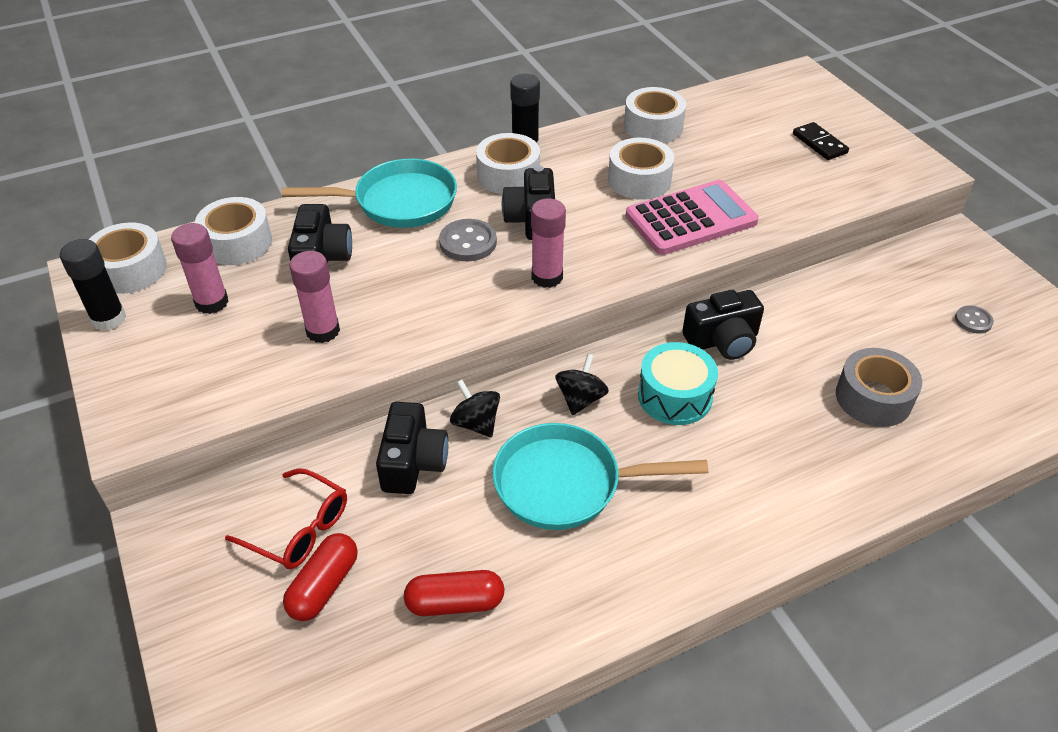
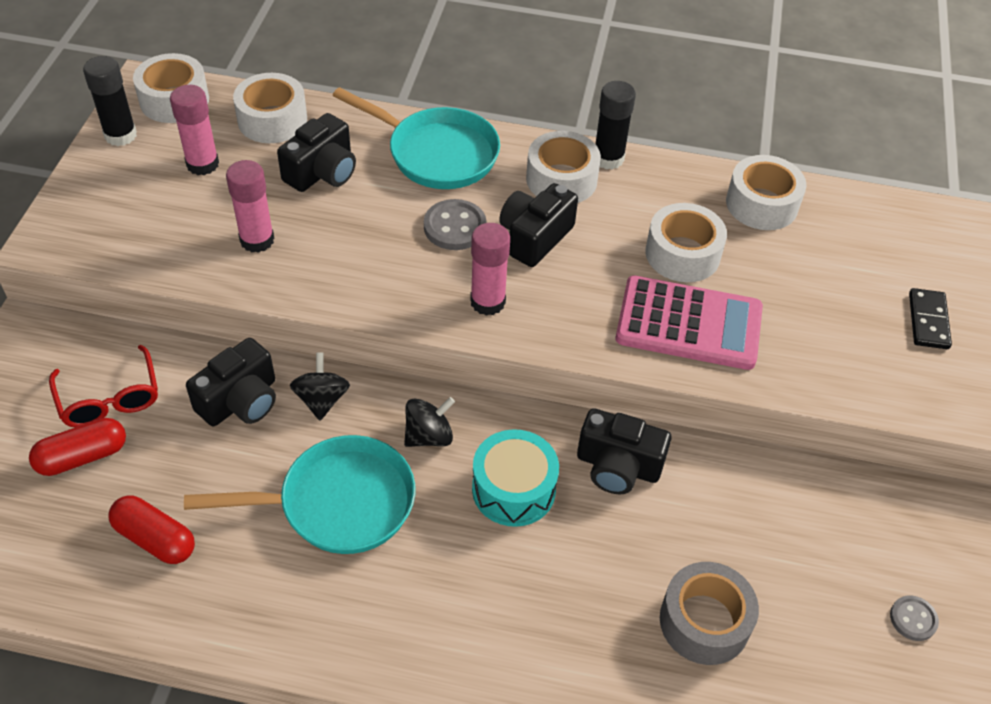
camera: 35 degrees right, 5 degrees up
turquoise pan [492,423,708,530] -> turquoise pan turned 135 degrees clockwise [184,435,415,554]

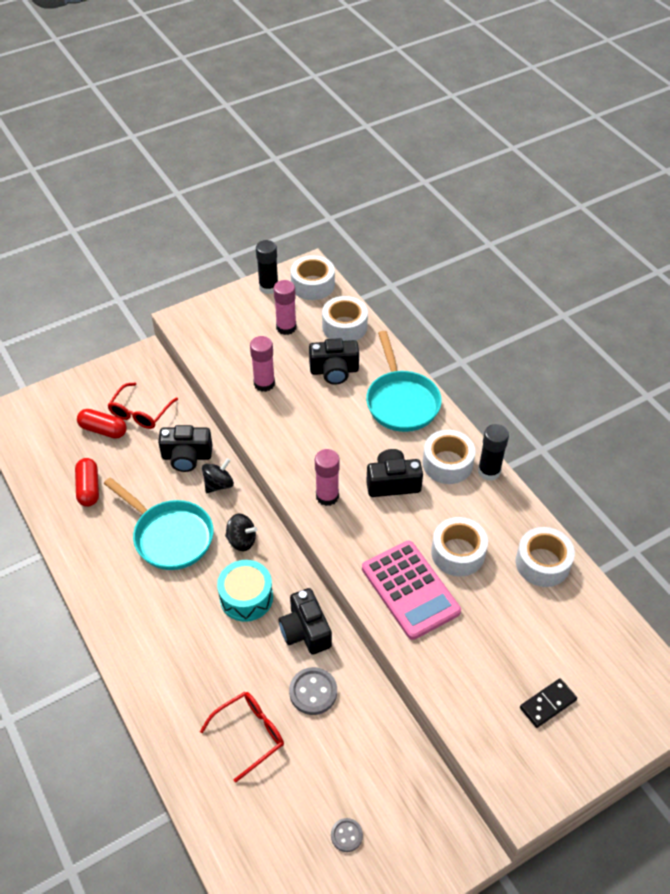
camera: 50 degrees right, 0 degrees up
grey button [424,199,487,250] -> grey button moved to [289,667,337,715]
grey tape [660,562,759,665] -> red glasses [200,692,284,782]

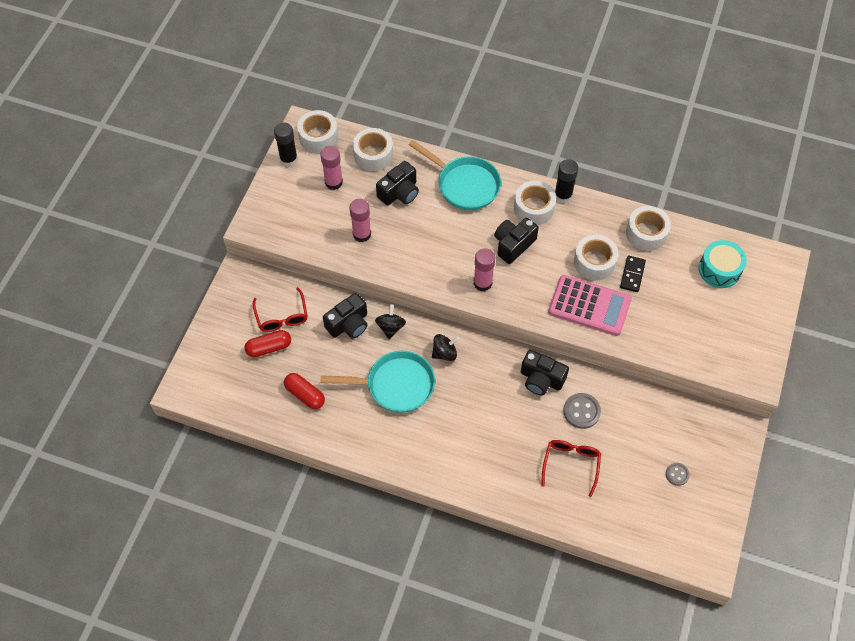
camera: 40 degrees left, 10 degrees up
turquoise drum [217,560,273,622] -> turquoise drum moved to [699,240,747,288]
black domino [520,678,577,728] -> black domino moved to [620,256,646,292]

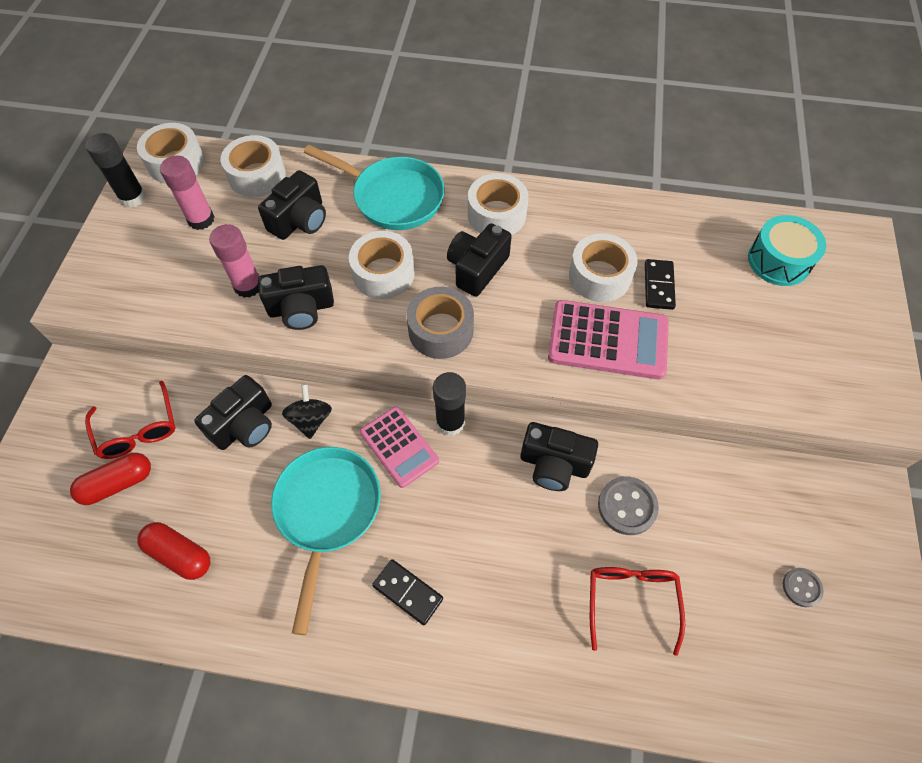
camera: 10 degrees left, 0 degrees up
turquoise pan [321,351,435,413] -> turquoise pan turned 75 degrees counterclockwise [271,447,381,635]
black spinning top [432,334,459,361] -> pink calculator [360,407,439,488]
pink glue stick [474,248,495,291] -> grey tape [407,287,474,359]
black glue stick [555,159,578,203] -> black glue stick moved to [433,372,466,436]
white tape [626,206,671,251] -> white tape moved to [349,231,415,299]
none -> black camera [258,265,334,330]
none -> black domino [372,559,443,625]

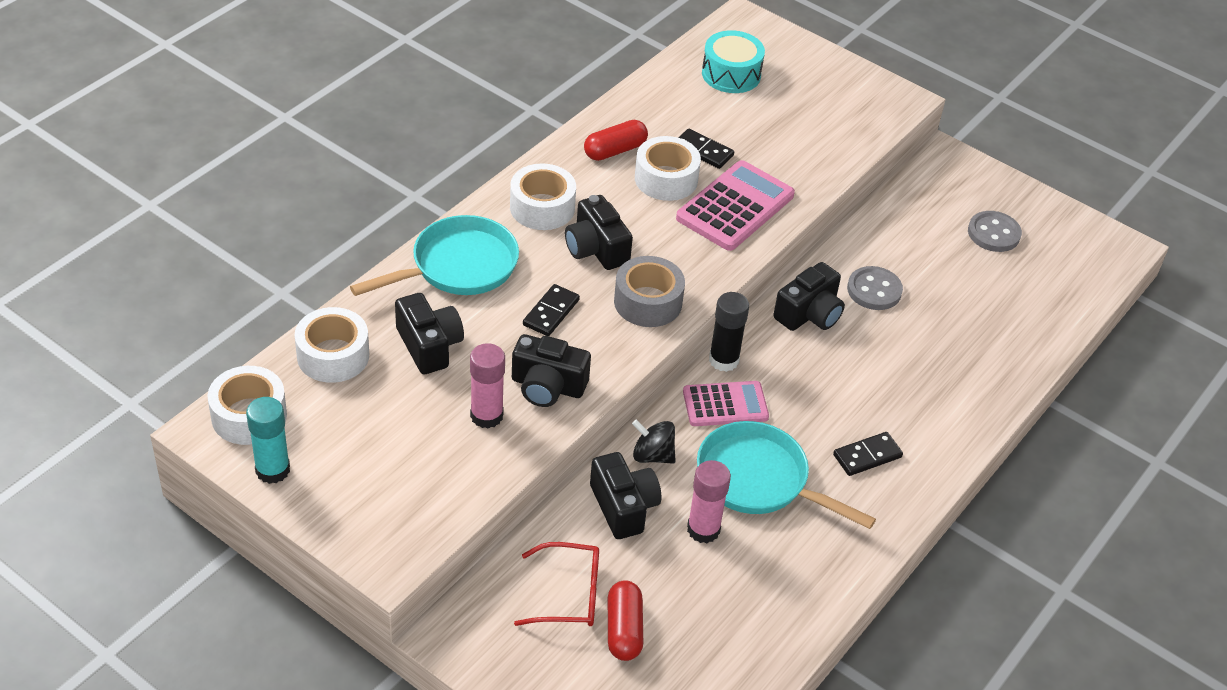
camera: 65 degrees left, 15 degrees down
black glue stick [86,133,146,208] -> turquoise glue stick [246,397,290,484]
red capsule [137,522,210,580] -> red capsule moved to [584,120,648,161]
pink glue stick [160,156,214,230] -> pink glue stick moved to [687,460,731,543]
black camera [258,265,334,330] -> black camera turned 90 degrees clockwise [512,334,591,407]
white tape [349,231,415,299] -> black domino [523,284,580,336]
red glasses [590,567,685,656] -> none
grey button [783,568,824,607] -> grey button [968,211,1022,252], size x1.64

